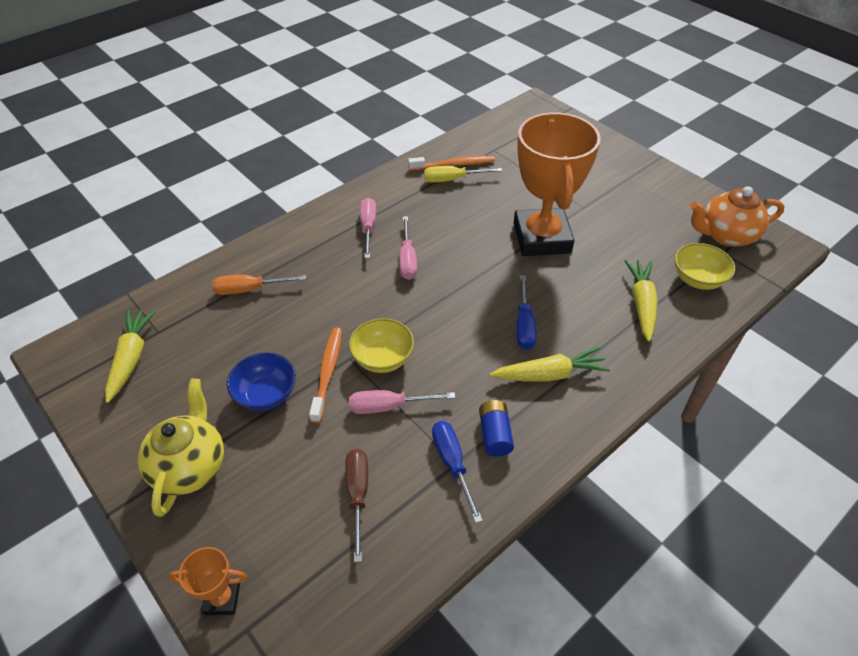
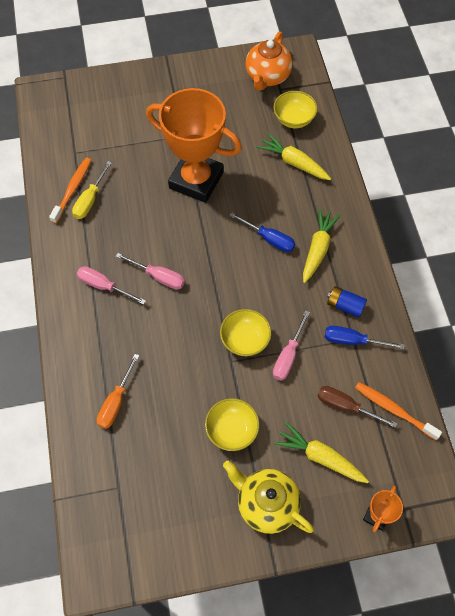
camera: 60 degrees left, 15 degrees up
yellow carrot [105,309,156,403] -> yellow carrot moved to [274,422,369,483]
blue bowl [227,353,296,411] -> yellow bowl [205,398,259,451]
orange toothbrush [309,327,342,423] -> orange toothbrush moved to [355,382,442,440]

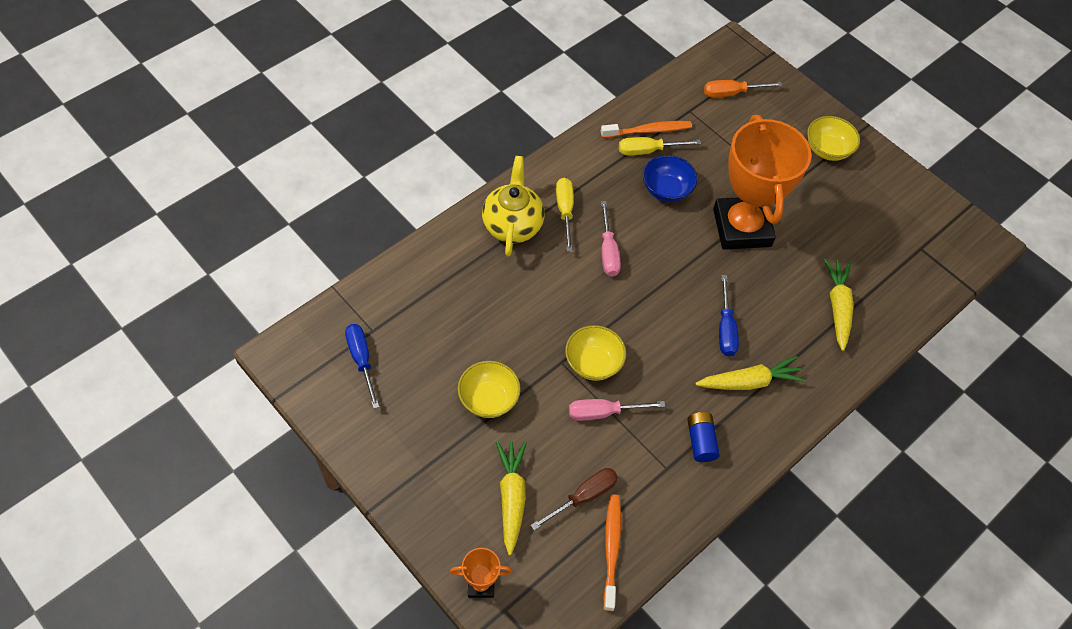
camera: 55 degrees right, 5 degrees down
pink screwdriver [77,266,146,305] -> yellow screwdriver [556,178,574,252]
orange screwdriver [97,354,139,429] -> orange screwdriver moved to [704,80,782,98]
yellow teapot [223,461,314,534] -> yellow teapot moved to [482,156,545,256]
orange teapot [246,32,293,91] -> none
yellow bowl [273,91,318,128] -> yellow bowl moved to [807,116,860,161]
brown screwdriver [317,386,397,428] -> brown screwdriver turned 60 degrees clockwise [530,468,618,530]
blue screwdriver [325,326,405,349] -> blue screwdriver moved to [345,324,379,409]
none -> blue bowl [643,155,698,202]

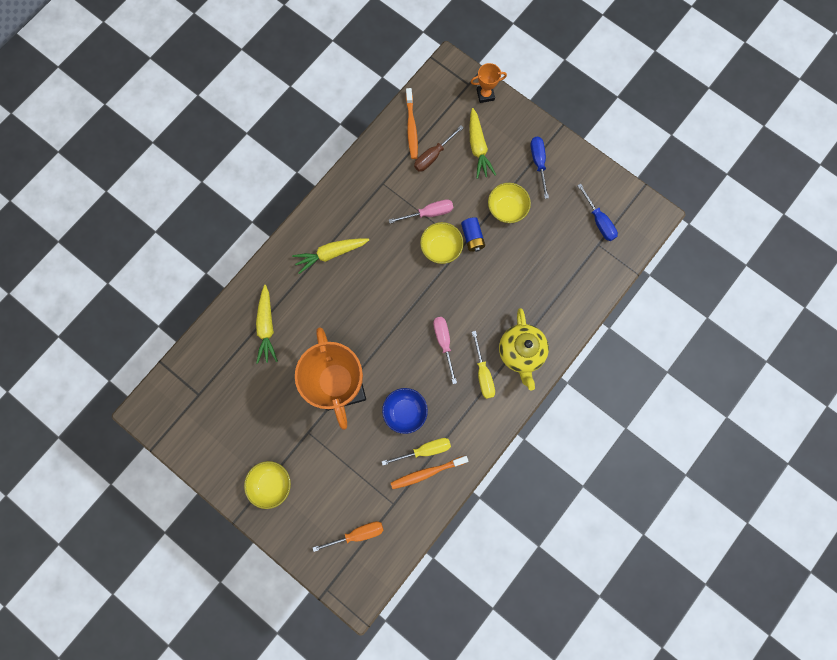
camera: 175 degrees right, 20 degrees up
blue battery [687,412,720,462] -> blue battery moved to [461,217,485,252]
blue screwdriver [719,275,739,356] -> blue screwdriver moved to [530,137,549,199]

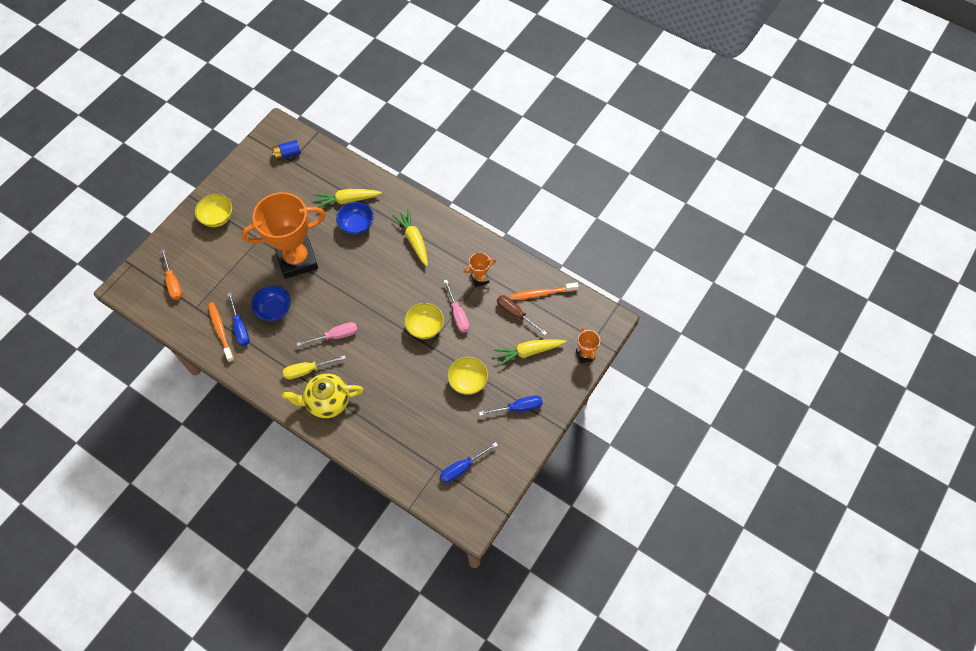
camera: 85 degrees right, 15 degrees down
yellow screwdriver [382,438,451,465] -> blue screwdriver [227,293,250,346]
blue battery [461,217,485,252] -> blue battery moved to [272,140,301,161]
none -> blue bowl [336,202,374,235]
none -> orange trophy [464,253,496,287]

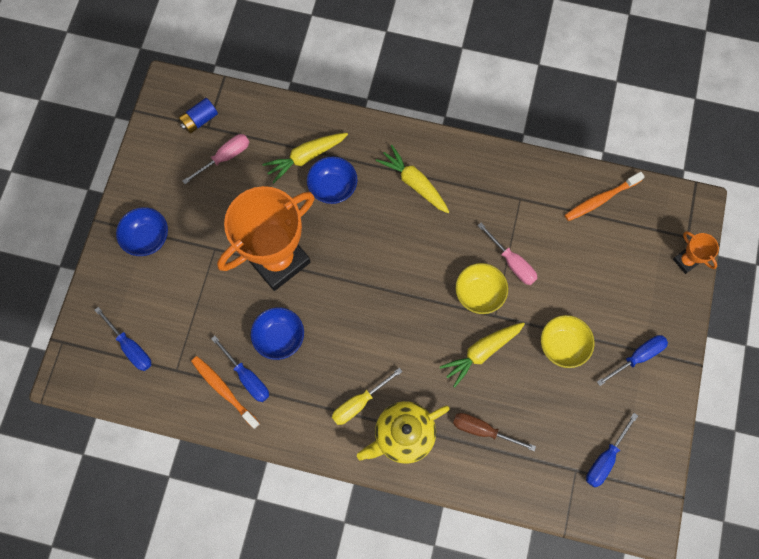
camera: 20 degrees left, 10 degrees up
orange screwdriver [161,249,182,300] -> blue screwdriver [95,307,151,371]
yellow bowl [195,194,232,227] -> blue bowl [116,207,168,256]
pink screwdriver [296,322,358,347] -> pink screwdriver moved to [182,134,249,184]
orange trophy [464,253,496,287] -> none
yellow carrot [494,339,566,366] -> yellow carrot moved to [440,322,525,388]
brown screwdriver [497,295,547,335] -> brown screwdriver moved to [453,413,536,451]

